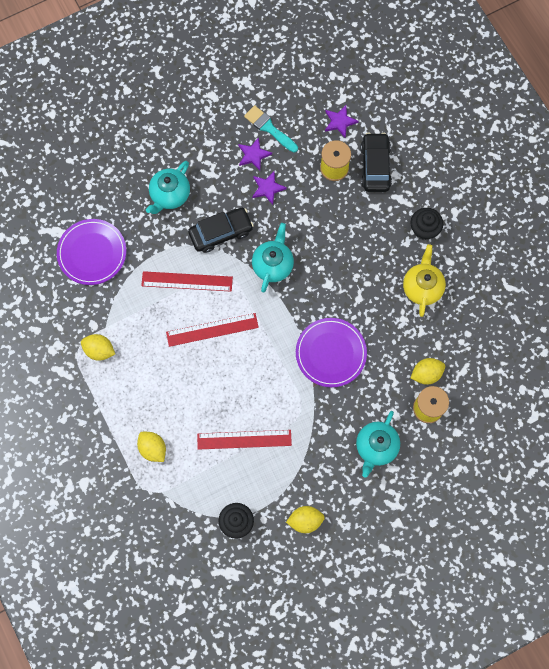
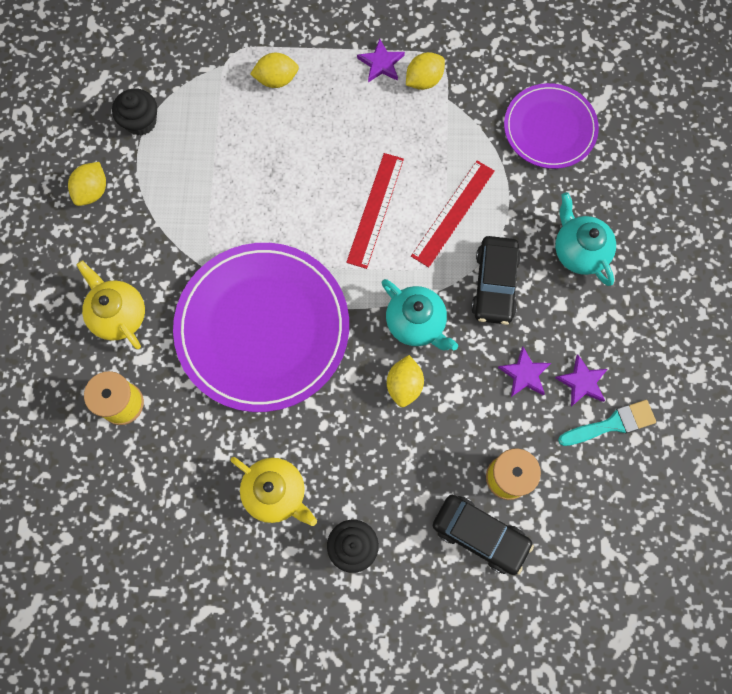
camera: 120 degrees right, 0 degrees up
red ruler [197,430,292,450] -> none
purple plate [296,318,367,387] -> purple plate [173,243,349,412], size x1.74
purple star [325,105,358,138] -> purple star moved to [357,39,405,82]
turquoise teapot [356,411,400,478] -> yellow teapot [76,260,145,349]
yellow lemon [411,358,445,385] -> yellow lemon moved to [387,355,424,407]

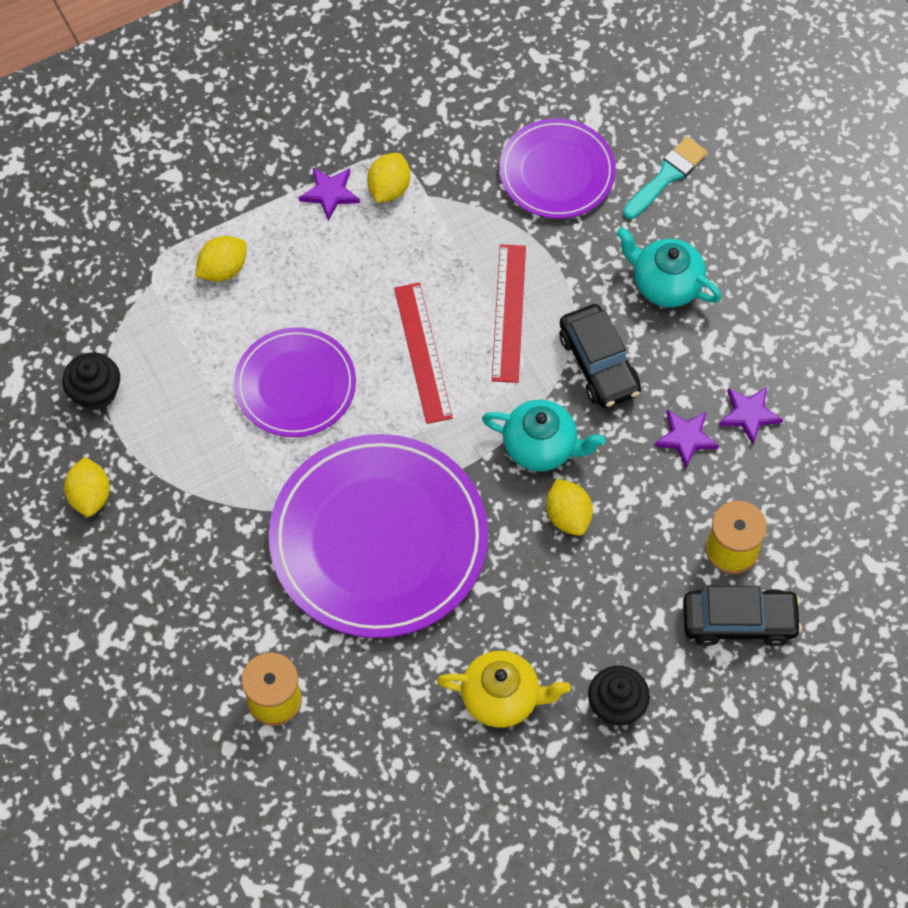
camera: 30 degrees left, 10 degrees down
yellow teapot [76,260,145,349] -> none
turquoise brush [558,400,656,446] -> turquoise brush moved to [623,137,708,219]
none -> purple plate [234,327,356,437]

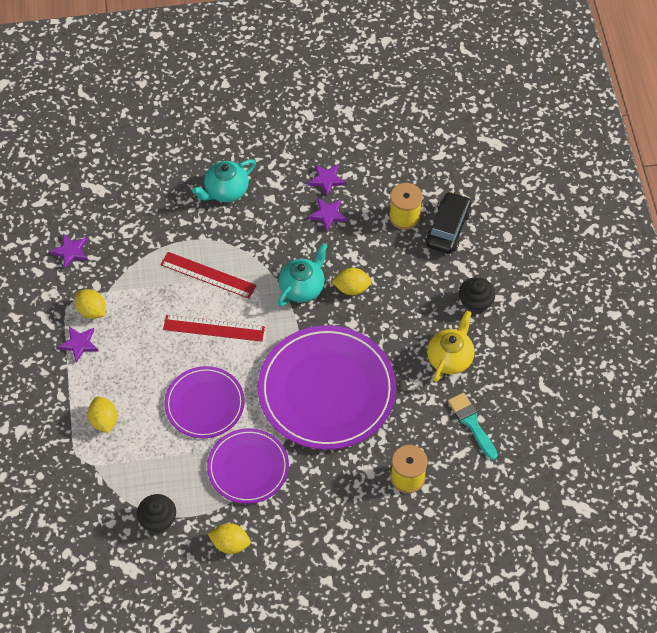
camera: 70 degrees left, 5 degrees down
purple plate [499,118,616,219] -> purple plate moved to [207,428,289,504]
black car [560,304,641,408] -> none
turquoise brush [623,137,708,219] -> turquoise brush moved to [448,393,498,460]
none -> purple star [50,233,88,269]

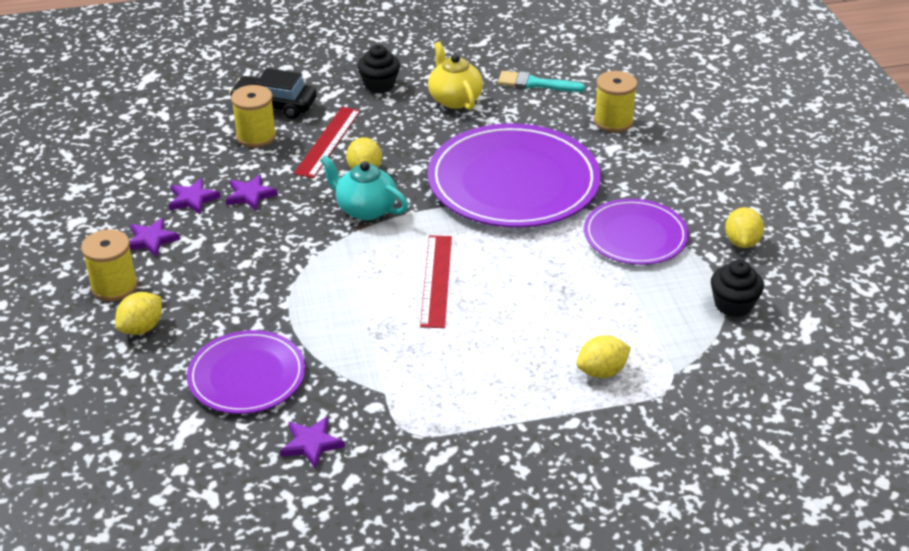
camera: 95 degrees left, 20 degrees down
purple star [58,326,98,363] -> purple star moved to [129,218,180,257]
yellow lemon [75,289,106,319] -> yellow lemon moved to [115,292,162,335]
red ruler [161,252,256,299] -> red ruler moved to [294,107,360,178]
purple plate [164,366,245,438] -> purple plate moved to [187,330,305,414]
turquoise teapot [192,159,256,202] -> none
yellow teapot [427,310,475,382] -> yellow teapot turned 45 degrees clockwise [428,42,483,110]
turquoise brush [448,393,498,460] -> turquoise brush turned 45 degrees clockwise [498,71,585,92]
none -> yellow spool [81,229,138,301]

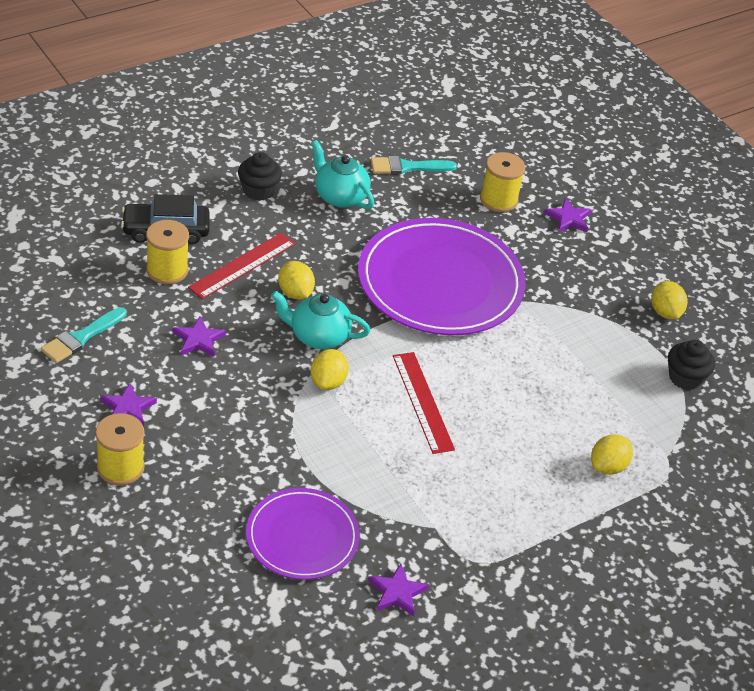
camera: 25 degrees left, 5 degrees up
yellow lemon [115,292,162,335] -> yellow lemon moved to [310,349,349,390]
purple star [169,178,221,215] -> purple star moved to [544,198,591,233]
red ruler [294,107,360,178] -> red ruler turned 45 degrees clockwise [188,233,295,299]
yellow teapot [428,42,483,110] -> turquoise teapot [311,140,374,209]
purple plate [584,199,689,265] -> none
none -> turquoise brush [41,307,127,363]

